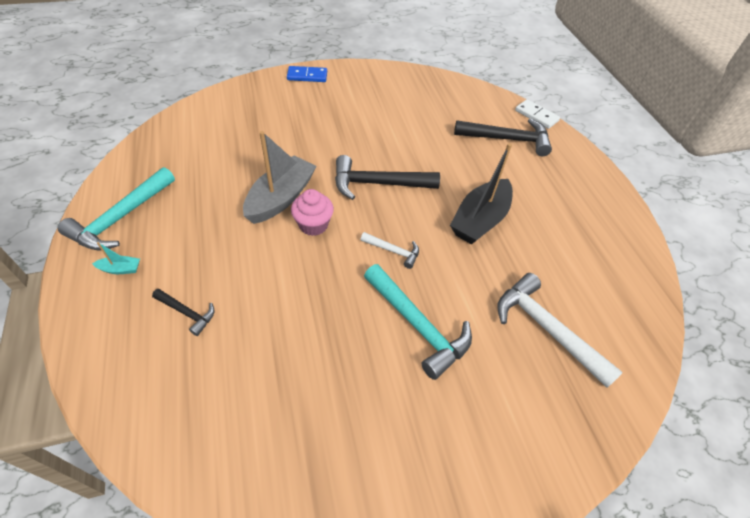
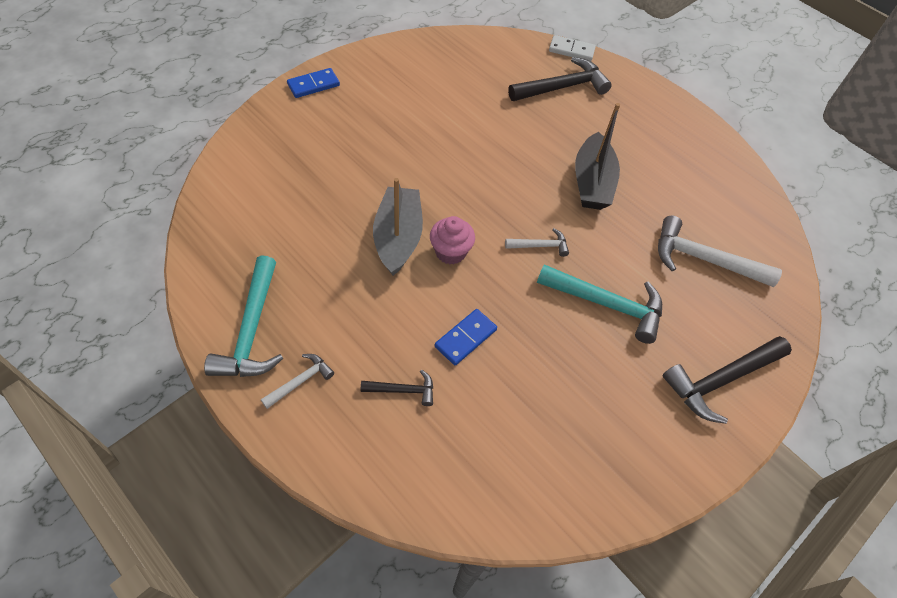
camera: 30 degrees left, 5 degrees up
turquoise boat [92,242,140,274] -> white hammer [261,354,334,409]
black hammer [335,155,440,200] -> black hammer moved to [663,336,792,424]
none -> blue domino [435,309,497,366]

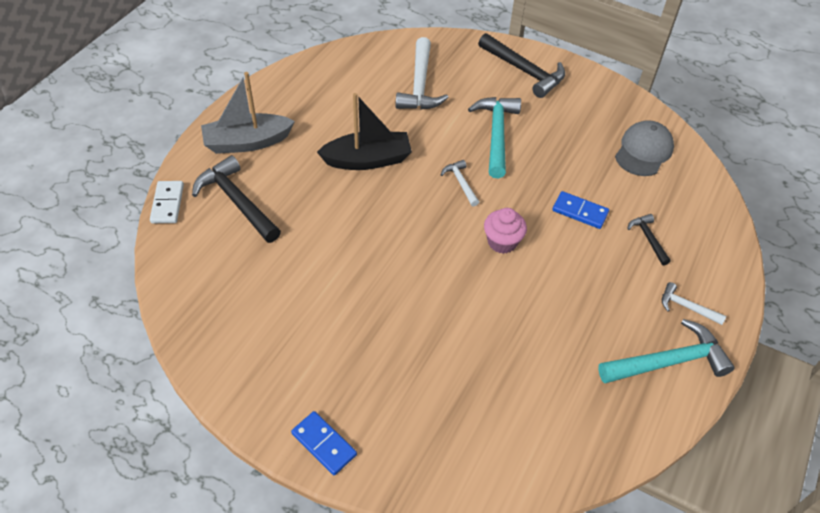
camera: 105 degrees left, 5 degrees down
grey boat [373,178,423,276] -> grey boat moved to [201,72,295,154]
none -> grey cap [615,120,674,176]

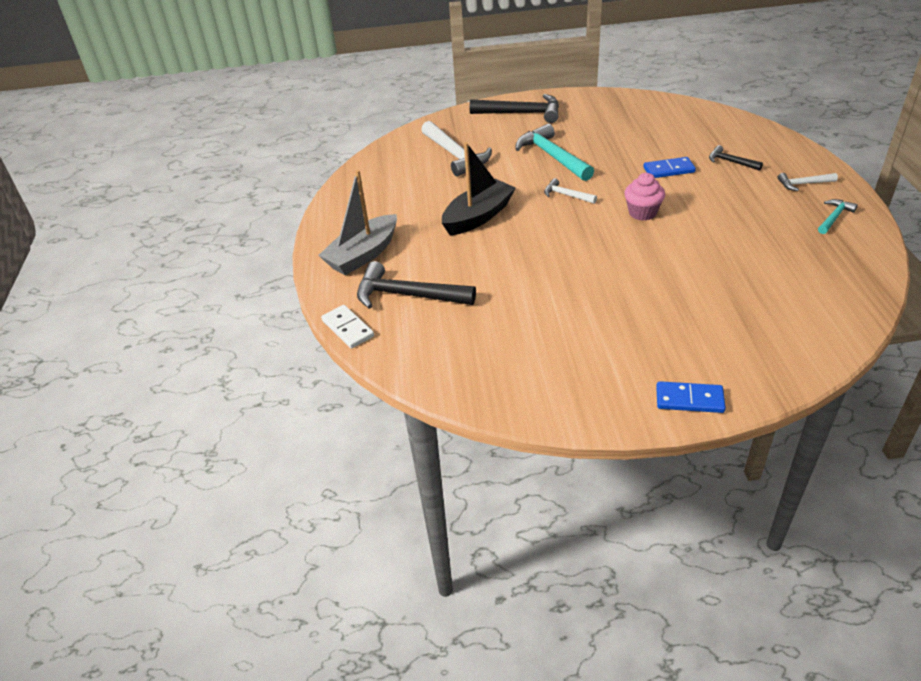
camera: 30 degrees left, 10 degrees down
turquoise hammer [598,319,735,383] -> turquoise hammer [818,199,858,234], size x0.52
grey cap [615,120,674,176] -> none

